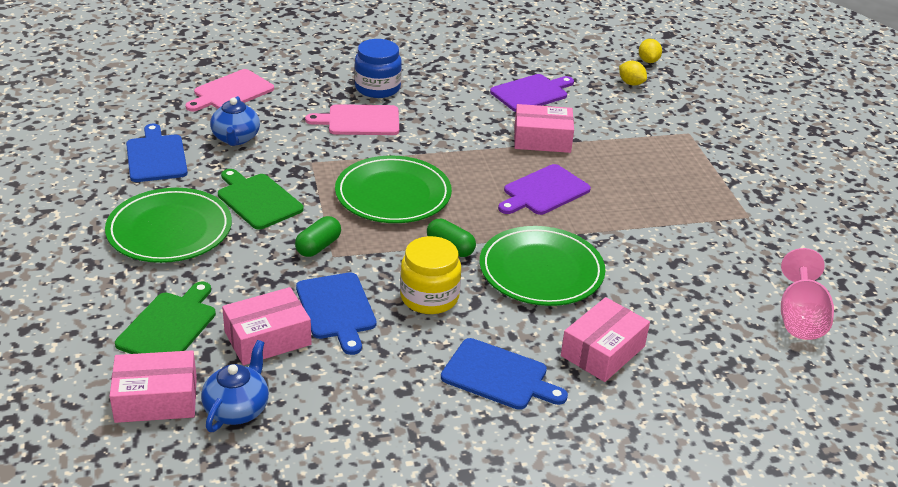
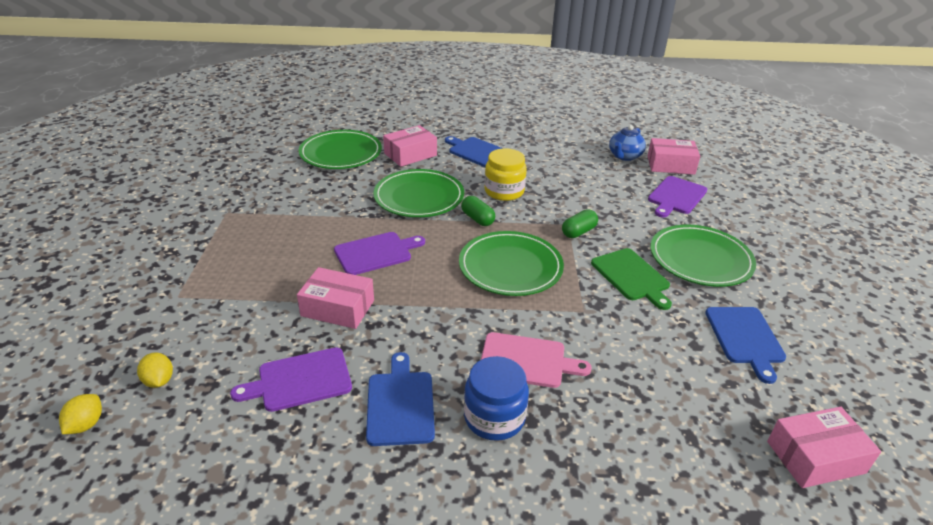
camera: 165 degrees left, 0 degrees up
green cutting board [115,281,216,354] -> purple cutting board [648,176,707,218]
pink cutting board [185,69,274,112] -> none
blue teapot [210,96,260,146] -> none
pink box [222,287,312,365] -> pink box moved to [767,407,881,488]
blue cutting board [296,272,376,355] -> blue cutting board moved to [366,352,435,446]
pink goblet [781,248,834,340] -> none
none -> green plate [298,130,382,169]

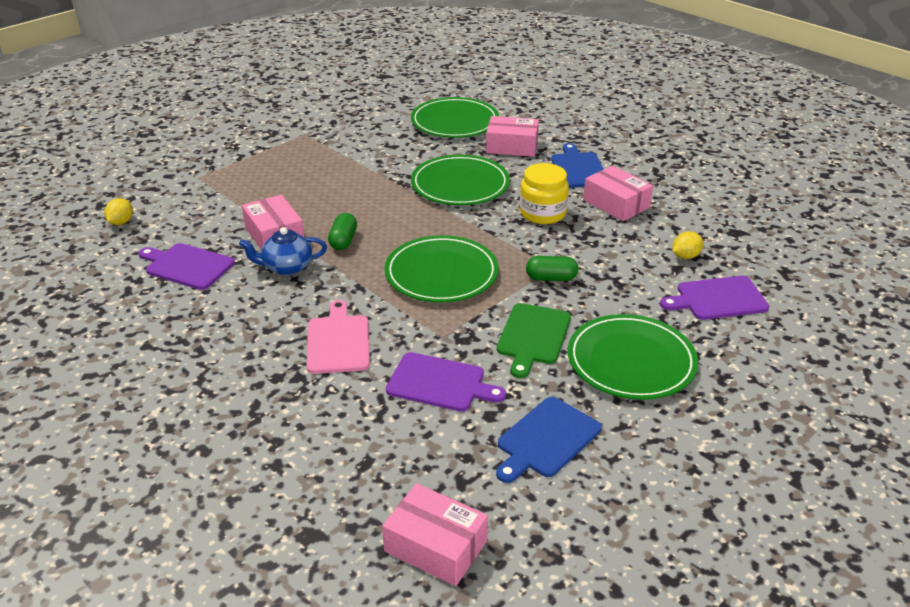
camera: 45 degrees right, 0 degrees up
yellow lemon [59,394,102,434] -> yellow lemon moved to [673,231,703,259]
purple cutting board [334,232,425,275] -> purple cutting board moved to [386,352,506,412]
blue cutting board [366,352,435,446] -> none
green capsule [461,196,495,226] -> green capsule moved to [328,213,357,250]
blue jar [464,356,529,441] -> none
pink cutting board [481,332,592,388] -> pink cutting board turned 150 degrees counterclockwise [307,300,370,374]
blue teapot [609,125,646,161] -> blue teapot moved to [239,227,327,276]
pink box [647,138,700,175] -> pink box moved to [583,165,653,221]

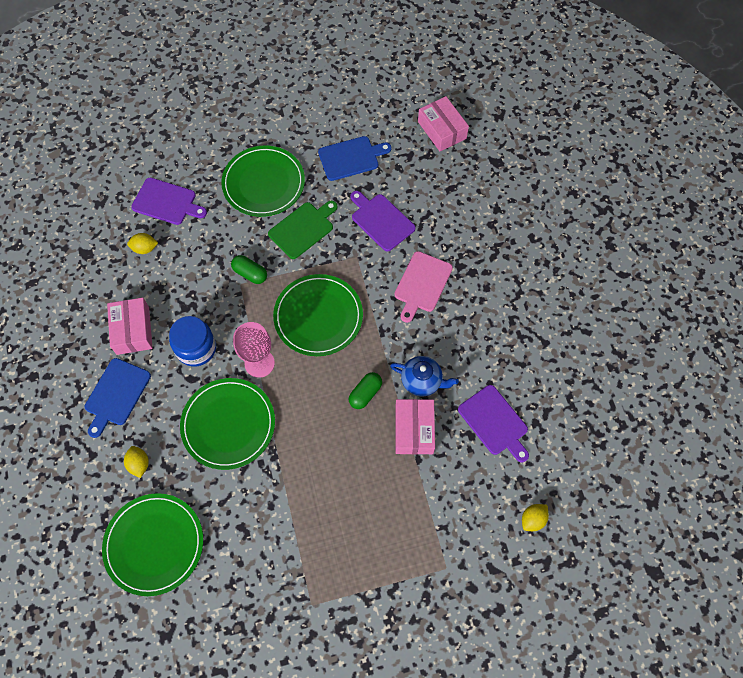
camera: 150 degrees left, 30 degrees up
pink box [486,116,539,157] -> yellow lemon [124,446,149,478]
yellow jar [520,163,569,224] -> blue jar [169,316,216,367]
none -> pink goblet [233,322,275,378]

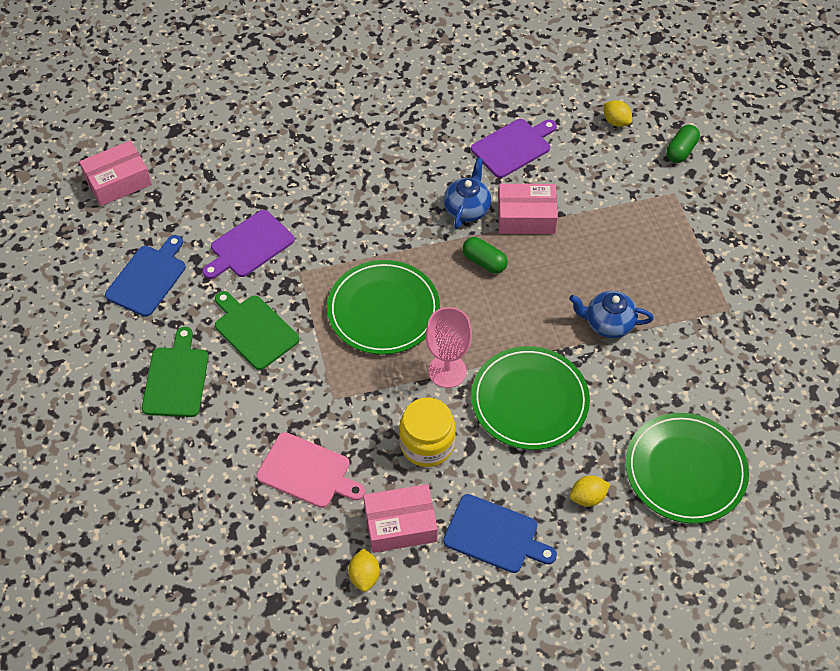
camera: 90 degrees left, 10 degrees down
yellow lemon [127,233,158,254] -> yellow lemon moved to [348,548,380,592]
purple cutting board [131,178,207,225] -> none
blue jar [169,316,216,367] -> yellow jar [399,397,456,467]
green plate [221,146,305,217] -> green cutting board [142,327,209,417]
green capsule [231,255,267,284] -> green capsule moved to [666,125,700,163]
blue cutting board [318,136,392,181] -> blue cutting board turned 45 degrees clockwise [105,235,186,317]
pink cutting board [394,251,453,323] -> pink cutting board moved to [257,432,365,508]
none -> blue teapot [569,291,654,338]

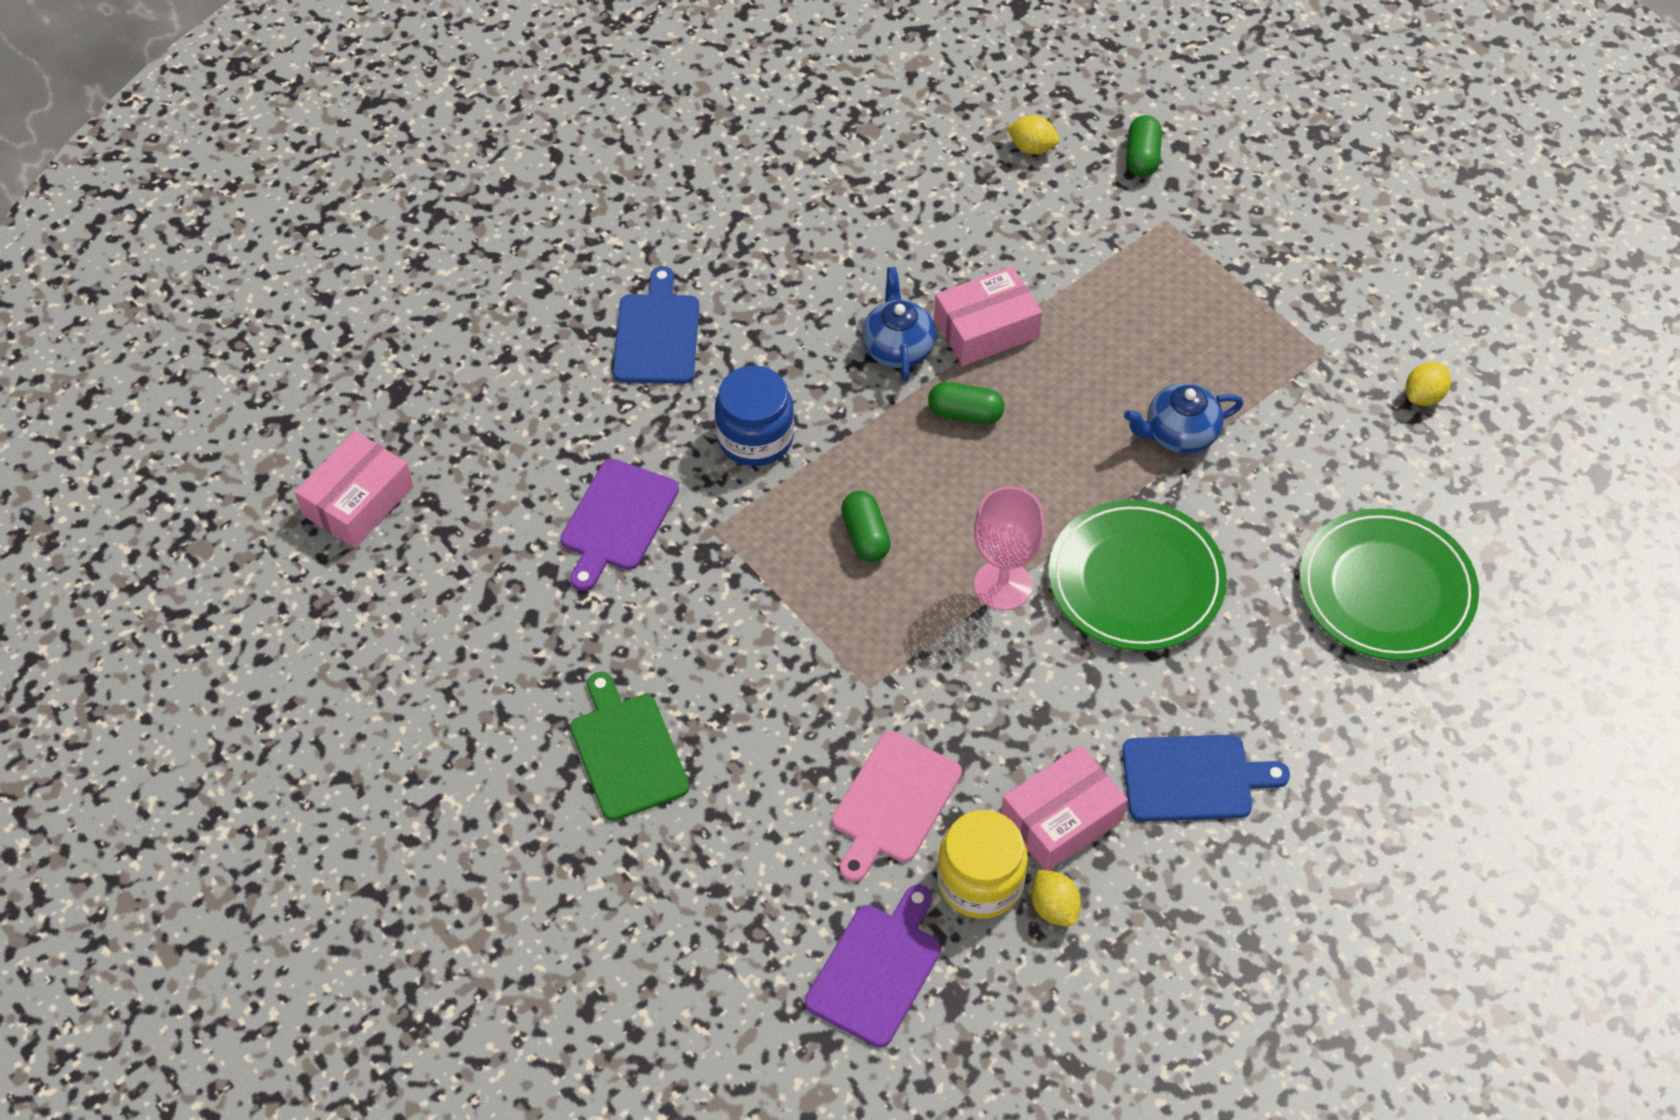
camera: 25 degrees left, 0 degrees up
blue cutting board [105,235,186,317] -> blue cutting board moved to [613,266,699,384]
green cutting board [215,291,299,370] -> none
pink cutting board [257,432,365,508] -> pink cutting board turned 120 degrees clockwise [832,732,962,882]
green plate [327,260,440,355] -> green capsule [841,491,891,562]
yellow jar [399,397,456,467] -> yellow jar moved to [937,810,1028,919]
purple cutting board [471,119,557,178] -> purple cutting board moved to [805,885,941,1048]
yellow lemon [570,476,610,507] -> yellow lemon moved to [1406,362,1451,406]
none -> blue jar [715,366,794,466]

